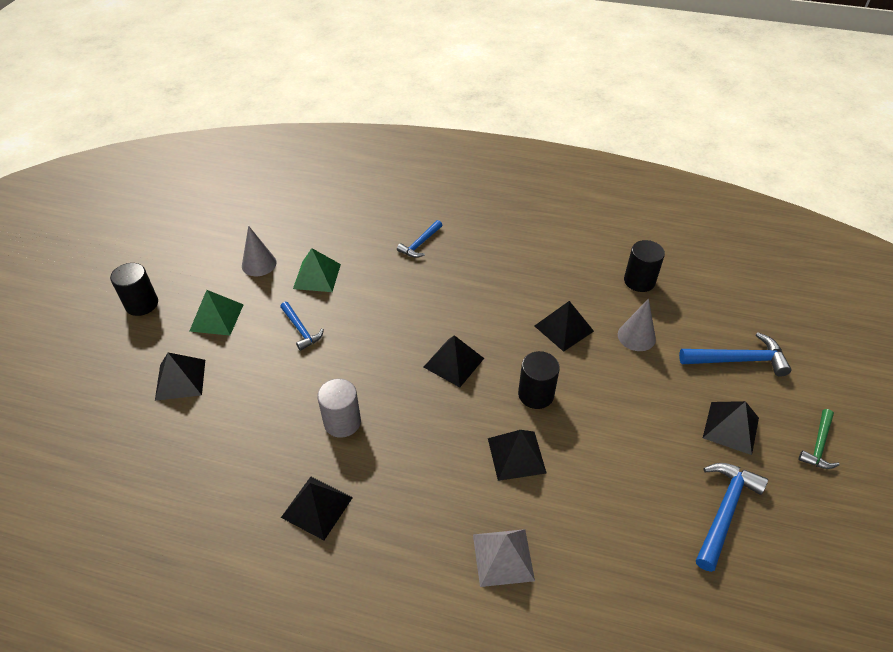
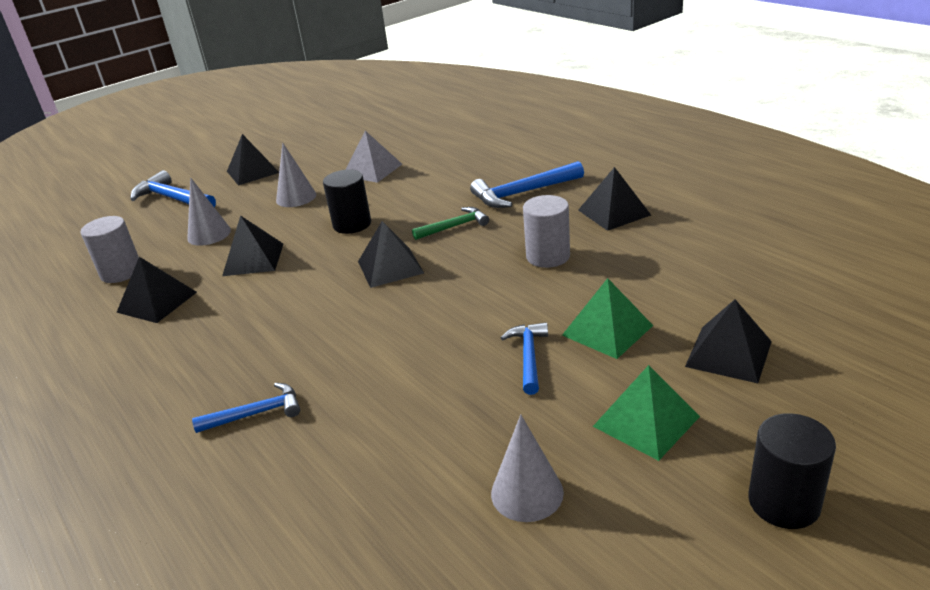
camera: 140 degrees left, 15 degrees down
green pyramid [293,248,341,292] -> green pyramid moved to [562,278,653,359]
grey pyramid [473,529,535,587] -> grey pyramid moved to [346,131,402,183]
black pyramid [488,430,546,481] -> black pyramid moved to [116,257,197,323]
black cylinder [624,240,665,292] -> grey cylinder [80,216,139,283]
blue hammer [696,463,768,572] -> blue hammer moved to [470,161,584,208]
green hammer [798,409,839,469] -> green hammer moved to [412,207,489,240]
none -> grey cone [276,142,316,207]

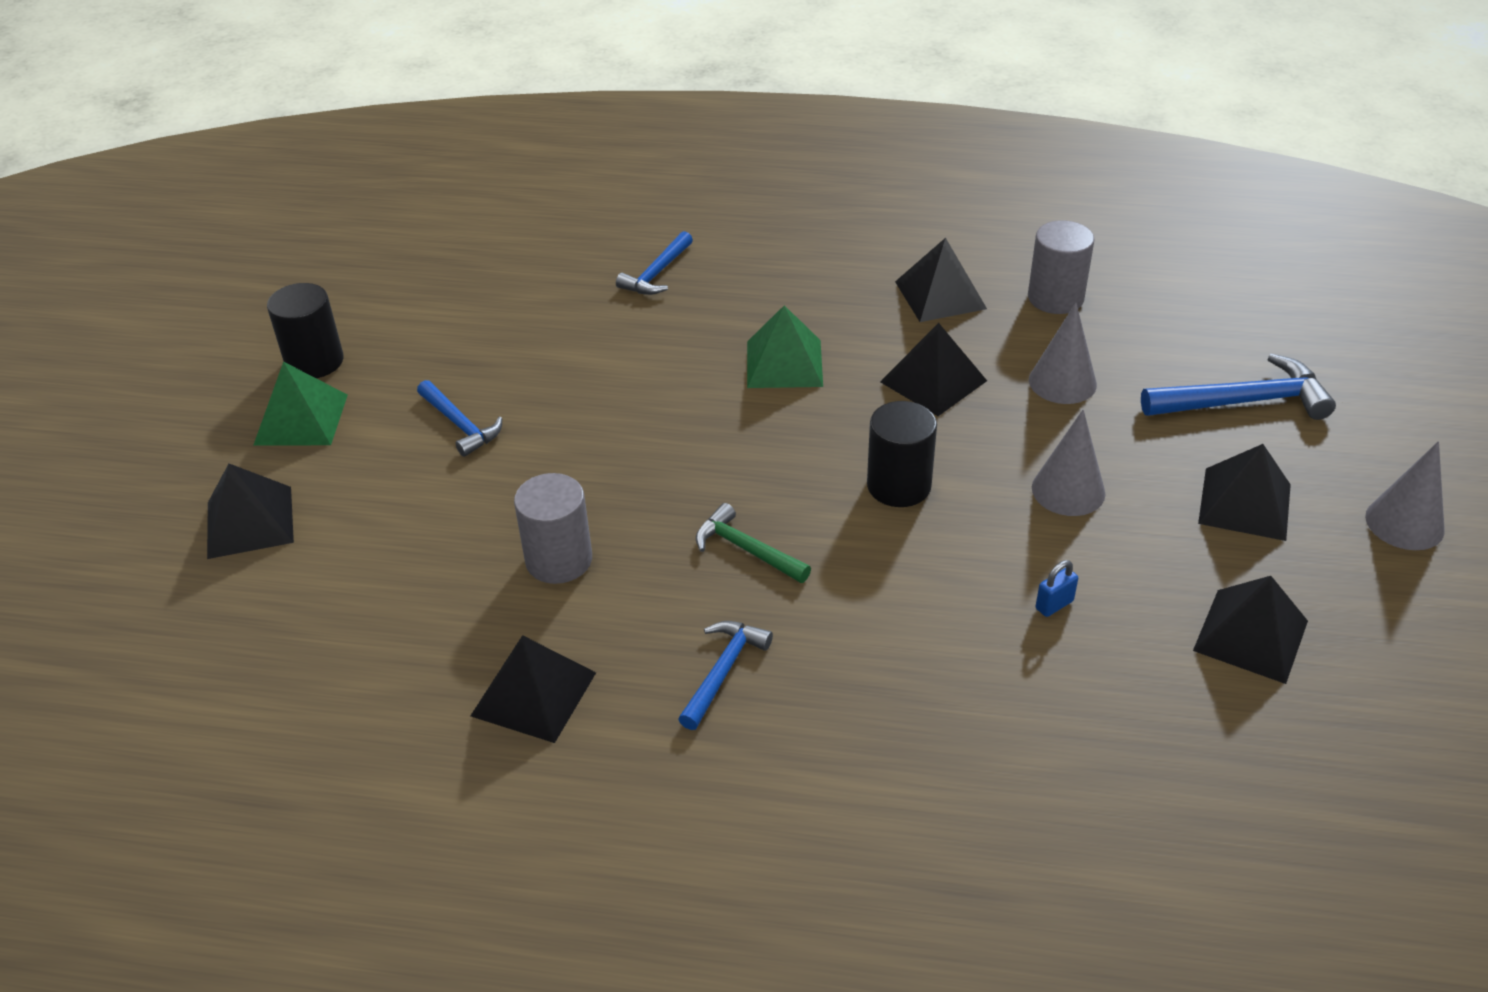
camera: 135 degrees right, 10 degrees up
grey pyramid [346,131,402,183] -> blue padlock [1036,560,1078,617]
black pyramid [358,221,424,288] -> black pyramid moved to [1193,576,1308,684]
green hammer [412,207,489,240] -> green hammer turned 105 degrees clockwise [696,503,811,583]
blue hammer [470,161,584,208] -> blue hammer [678,621,773,730], size x0.63
grey cone [491,414,564,522] -> grey cone moved to [1365,441,1445,550]
green pyramid [562,278,653,359] -> green pyramid moved to [747,305,823,388]
black cylinder [748,413,836,529] -> black cylinder moved to [267,283,344,378]

